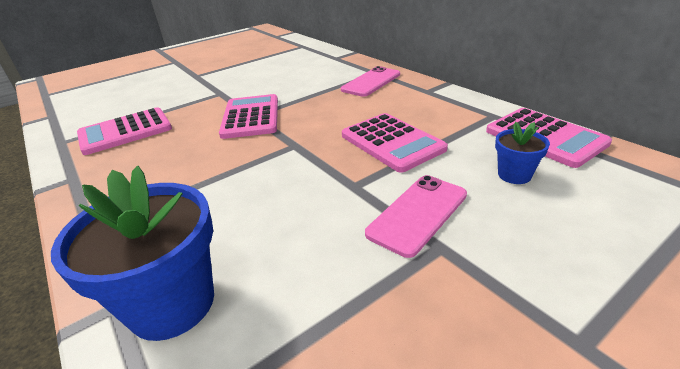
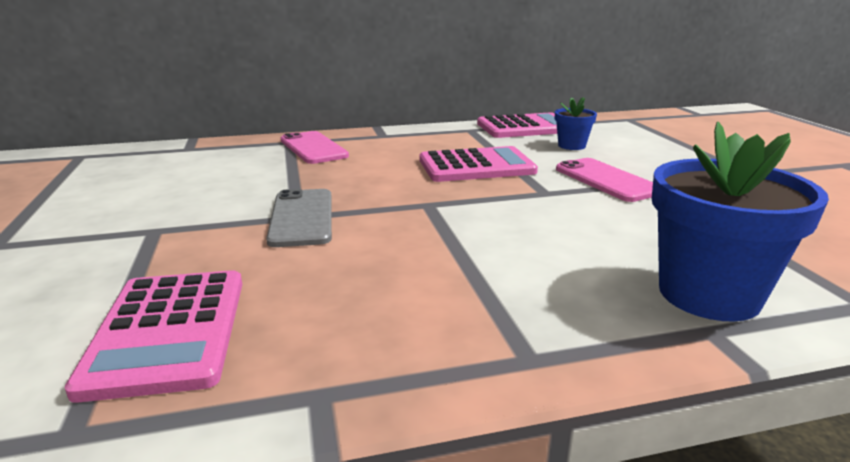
camera: 70 degrees left, 10 degrees down
pink calculator [219,94,278,139] -> grey phone [266,189,332,247]

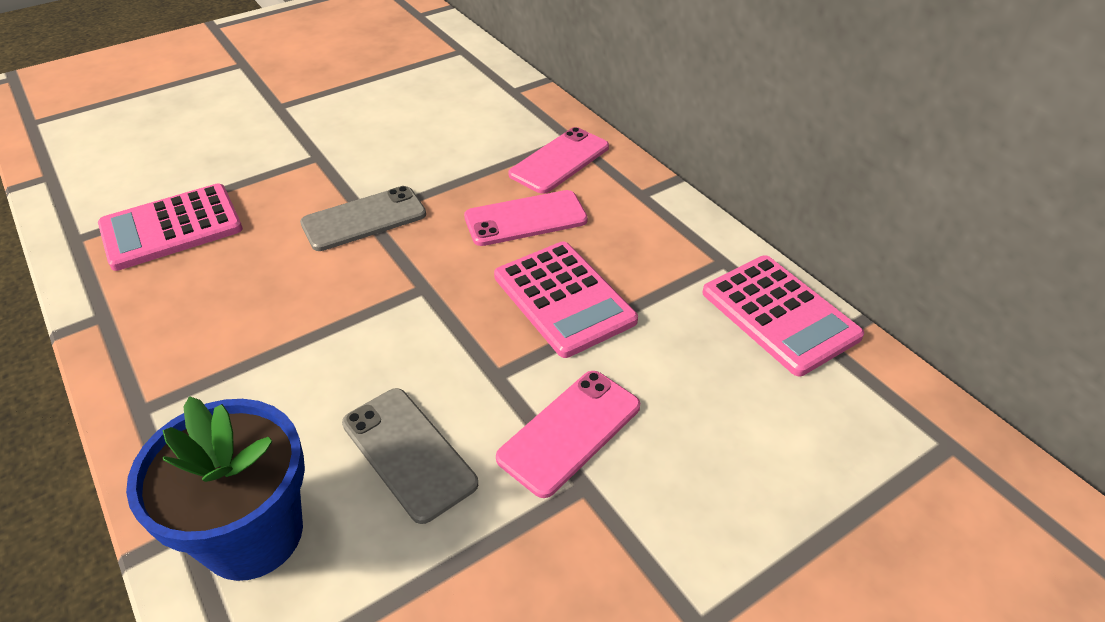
camera: 70 degrees right, 20 degrees up
blue flower pot [555,97,597,150] -> none
none -> grey phone [342,388,478,524]
none -> pink phone [464,190,588,246]

